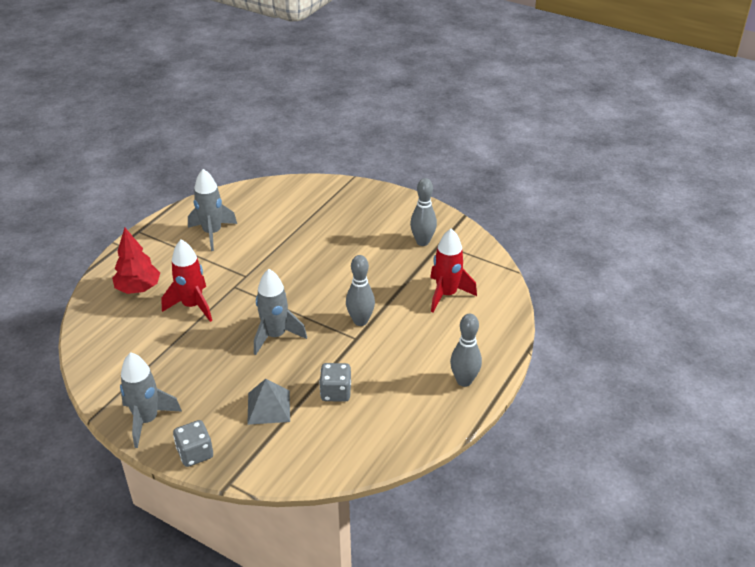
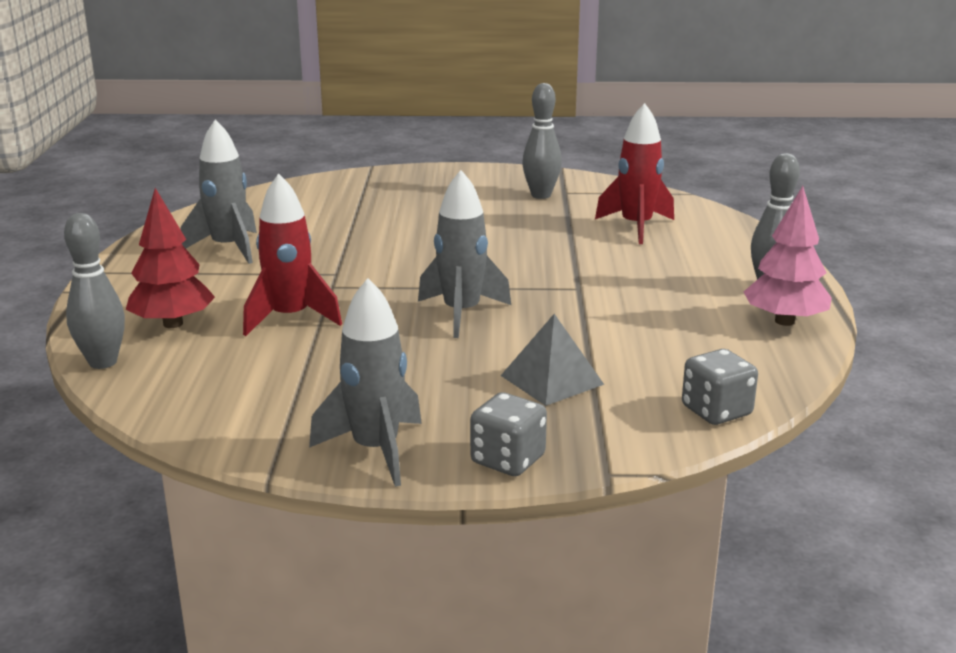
camera: 30 degrees left, 15 degrees down
grey dice [319,363,351,402] -> grey dice moved to [682,349,758,425]
grey bowling pin [346,255,375,326] -> grey bowling pin moved to [64,213,125,369]
none -> pink tree [744,186,832,326]

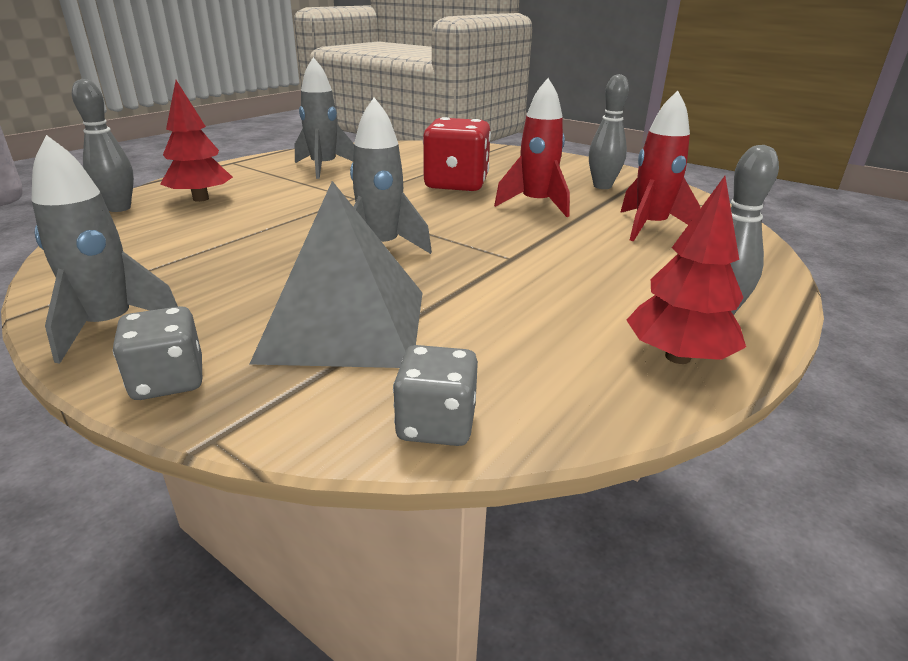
camera: 35 degrees right, 5 degrees up
red rocket [243,173,342,336] -> red rocket moved to [494,78,570,217]
grey pyramid [501,314,604,406] -> grey pyramid [250,181,422,368], size x1.83
pink tree [744,186,832,326] -> red tree [627,176,746,364]
none -> red dice [423,117,491,191]

